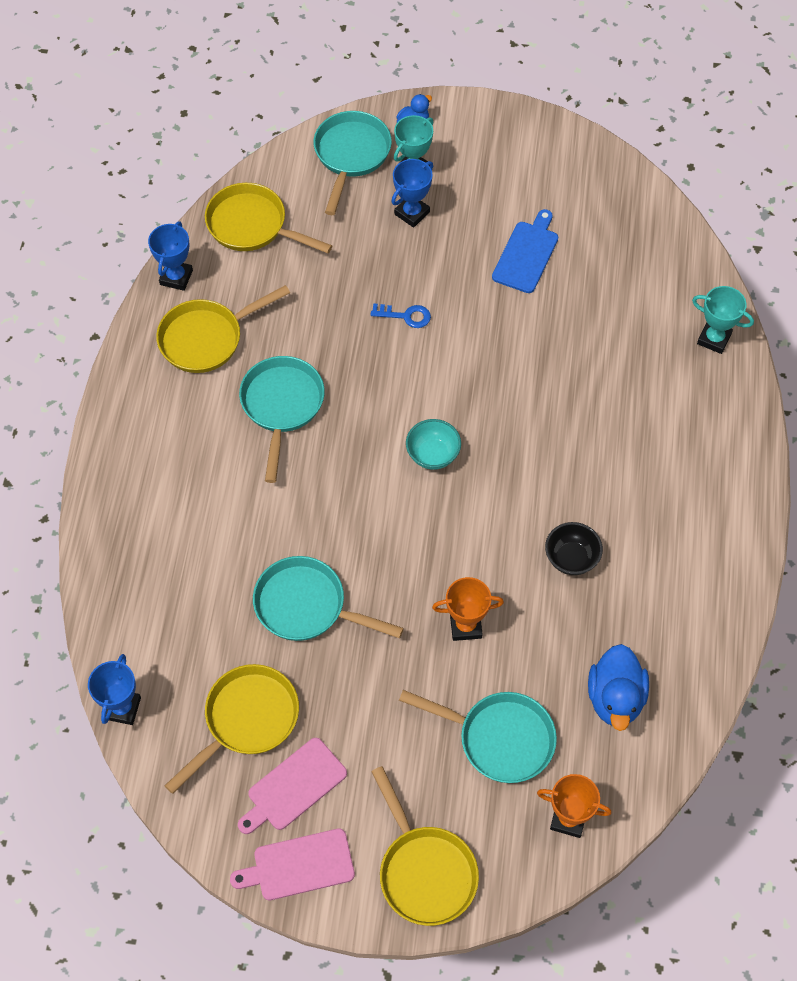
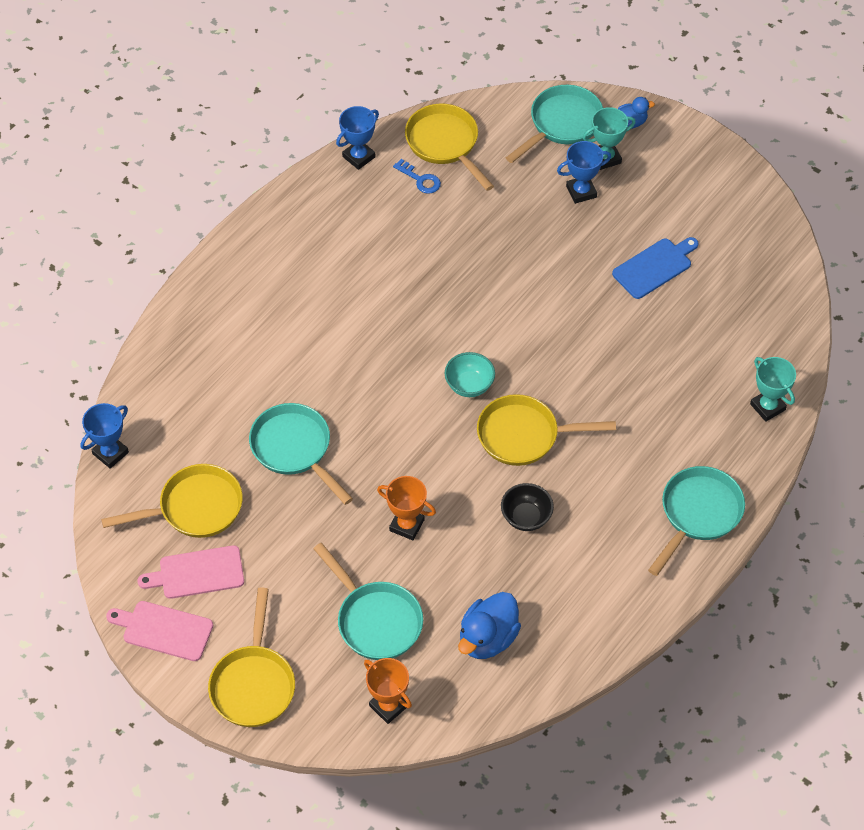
camera: 30 degrees right, 5 degrees down
yellow pan [156,285,290,373] -> yellow pan moved to [477,394,616,466]
turquoise pan [239,356,325,483] -> turquoise pan moved to [648,466,745,576]
blue key [371,303,431,328] -> blue key moved to [393,159,441,194]

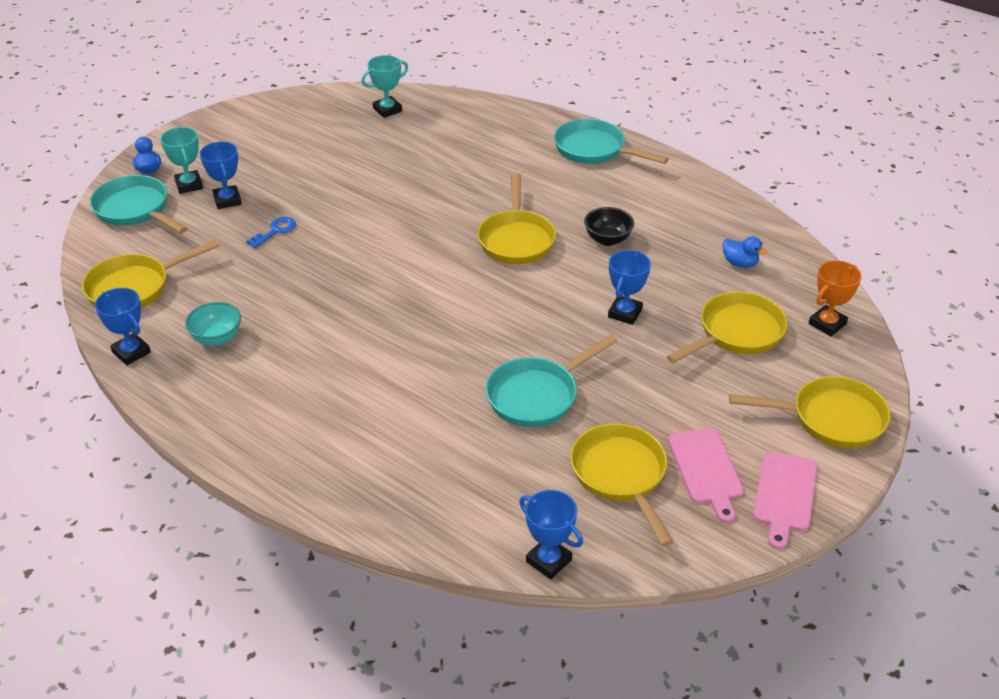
camera: 90 degrees left, 15 degrees down
turquoise pan [313,543,423,660] -> yellow pan [666,291,788,363]
orange trophy [377,476,436,540] -> blue trophy [608,250,651,325]
blue key [393,159,441,194] -> blue key moved to [246,217,296,248]
turquoise bowl [445,352,495,397] -> turquoise bowl moved to [185,302,241,346]
blue duck [458,592,521,659] -> blue duck [722,236,767,268], size x0.58
blue cutting board [612,237,698,299] -> none
turquoise trophy [750,357,796,422] -> turquoise trophy moved to [362,55,408,118]

